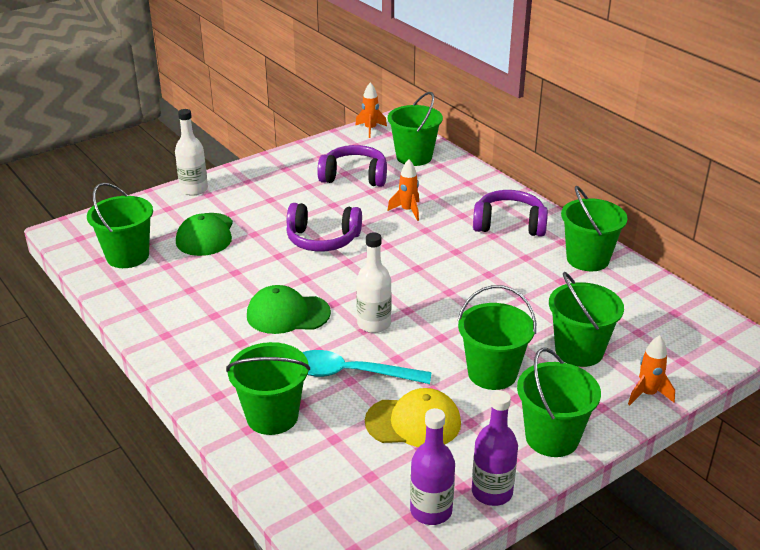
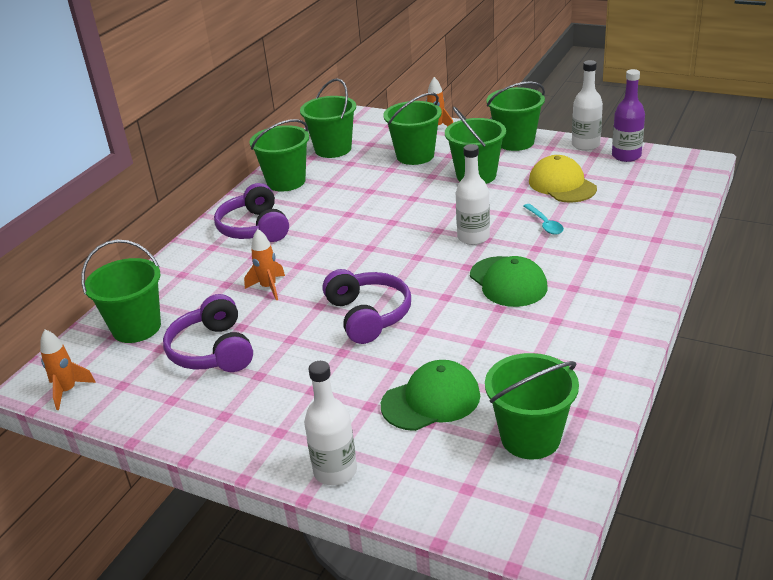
camera: 115 degrees left, 0 degrees up
green bucket [226,342,310,435] -> green bucket moved to [300,78,356,158]
turquoise spoon [302,350,432,384] -> turquoise spoon [524,204,564,235], size x0.55
purple bottle [472,391,518,506] -> white bottle [572,60,603,151]

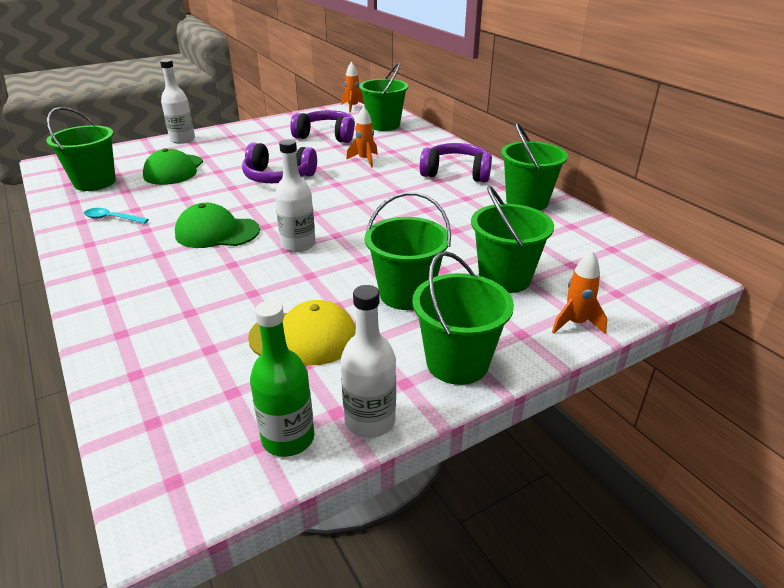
camera: 120 degrees right, 0 degrees up
green bucket [300,78,356,158] -> none
turquoise spoon [524,204,564,235] -> turquoise spoon moved to [84,208,149,224]
purple bottle [612,69,645,162] -> green bottle [250,300,314,457]

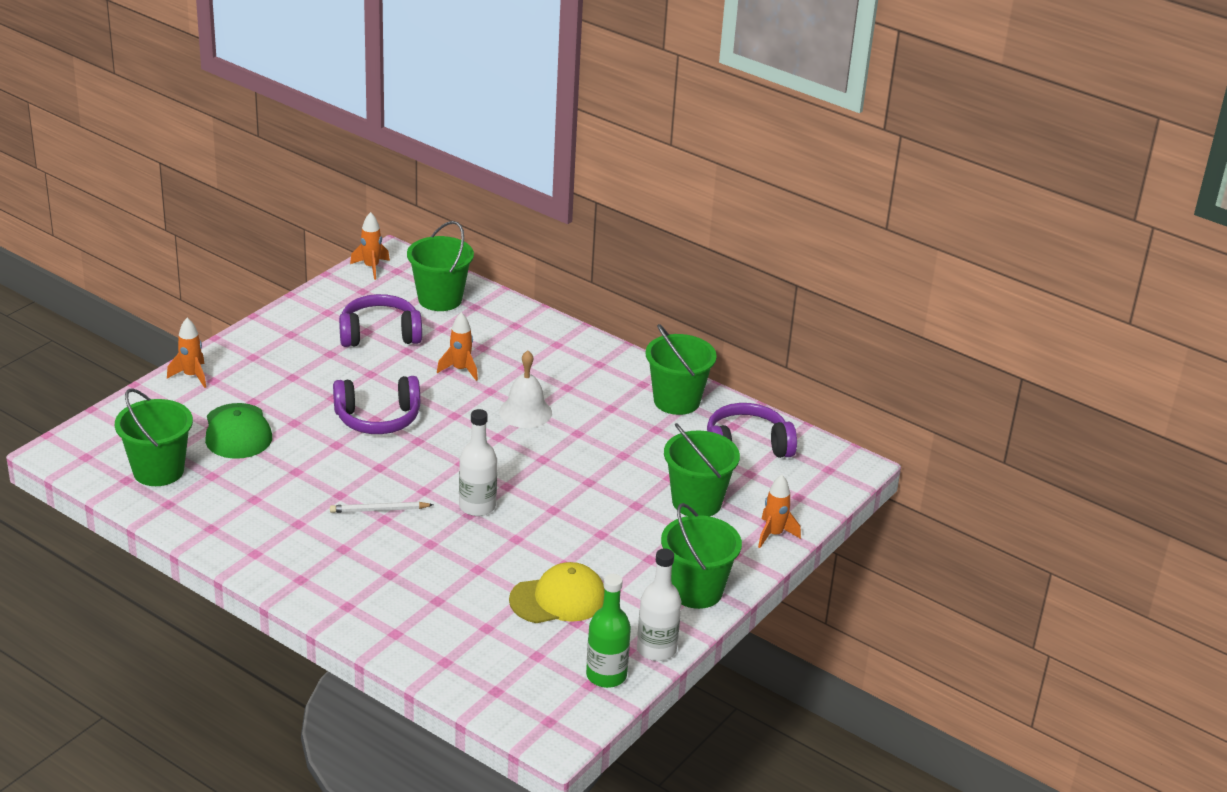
camera: 25 degrees left, 0 degrees up
turquoise spoon [84,208,149,224] -> none
white bottle [160,59,195,144] -> orange rocket [167,318,206,388]
green cap [175,203,260,248] -> white pencil [330,502,434,513]
green bucket [365,192,451,310] -> none
purple headphones [420,143,492,183] -> purple headphones moved to [707,403,797,458]
none -> white bell [499,351,552,428]

